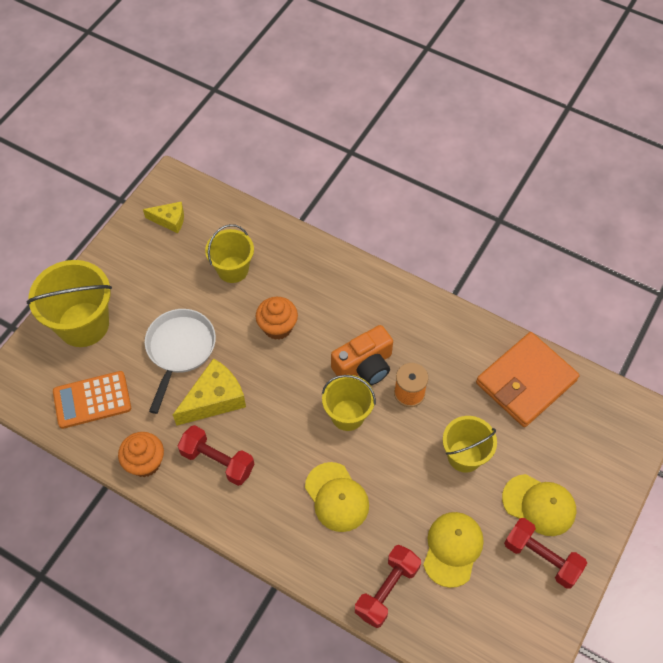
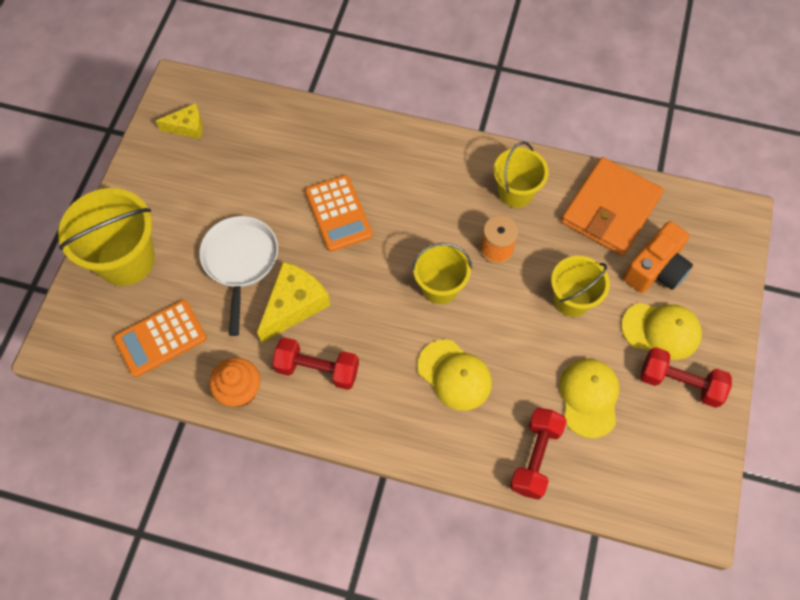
camera: 15 degrees left, 5 degrees up
yellow bucket [205,224,254,283] -> yellow bucket moved to [494,142,549,208]
orange cupcake [256,297,298,340] -> orange calculator [305,175,373,252]
orange camera [331,325,393,386] -> orange camera moved to [623,221,693,293]

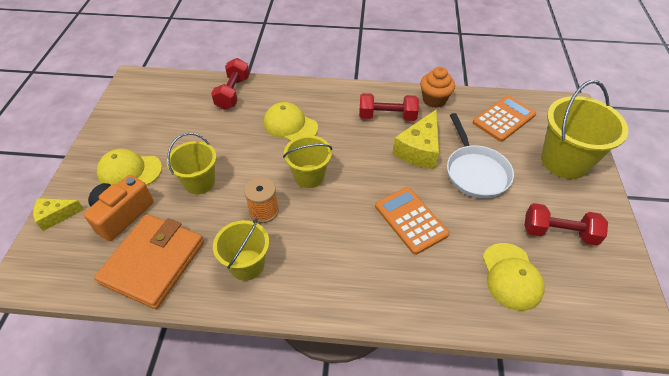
camera: 170 degrees right, 15 degrees down
yellow cheese [156,103,203,139] -> yellow cheese moved to [33,198,84,231]
yellow cap [559,359,620,438] -> yellow cap moved to [482,243,545,311]
red dumbbell [640,347,732,408] -> red dumbbell moved to [524,203,608,246]

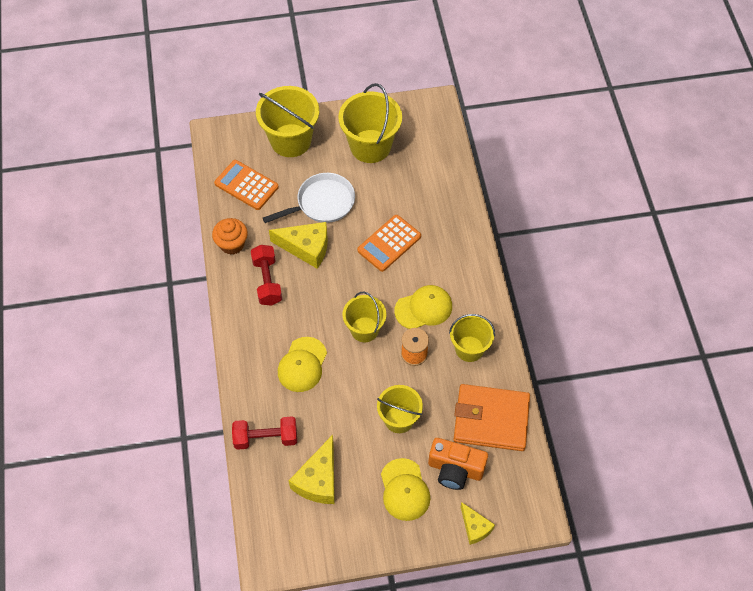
camera: 105 degrees left, 10 degrees up
yellow cap [482,243,545,311] -> yellow cap moved to [394,285,452,329]
red dumbbell [524,203,608,246] -> yellow bucket [338,83,402,163]
none -> yellow cheese [289,435,335,504]

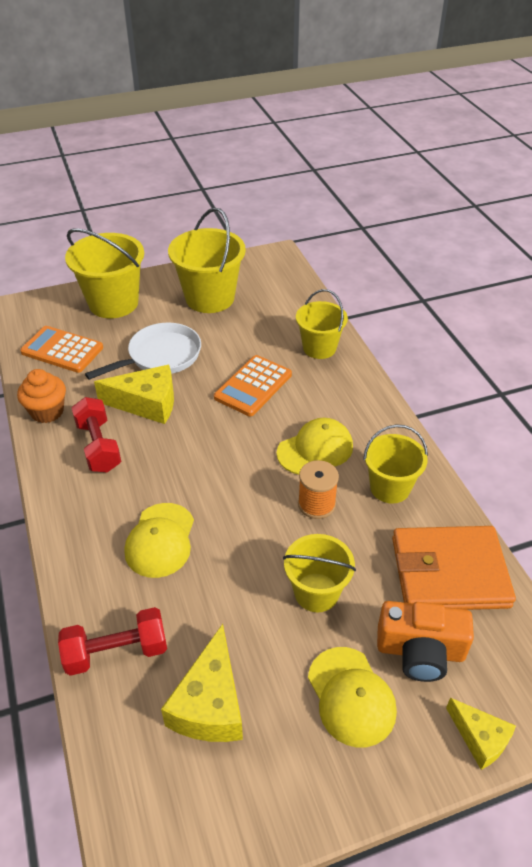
camera: 10 degrees left, 15 degrees down
yellow bucket [343,292,386,342] -> yellow bucket moved to [296,289,348,359]

